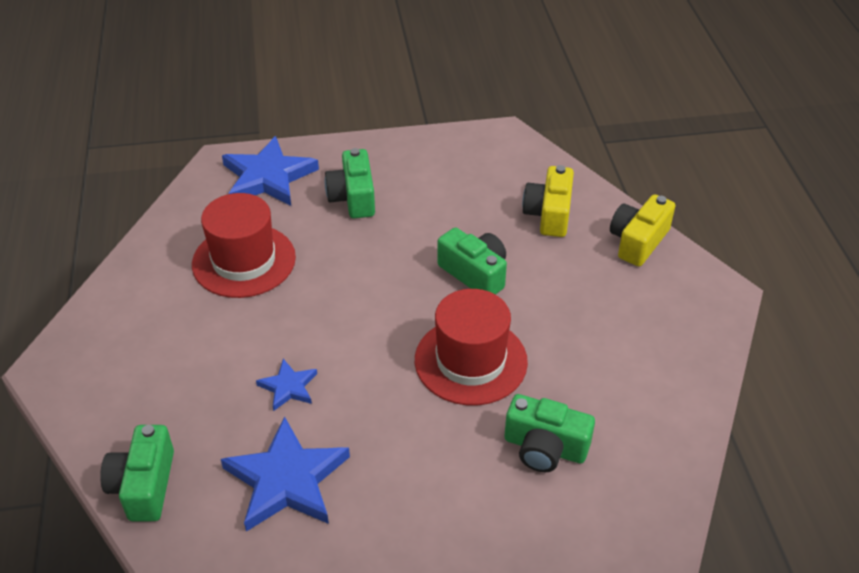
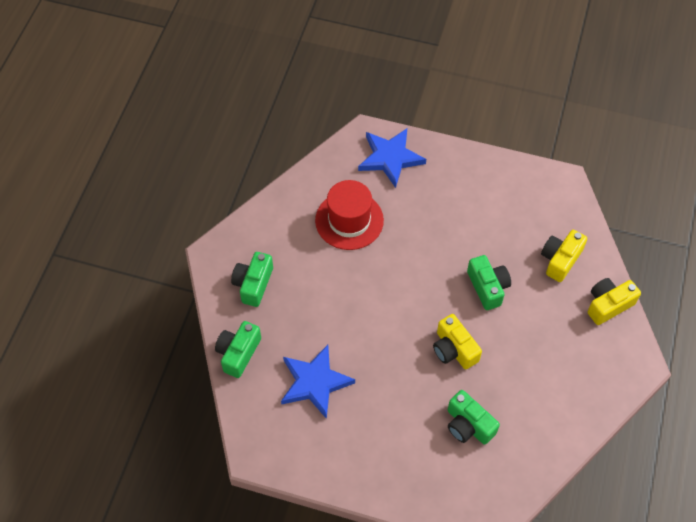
camera: 25 degrees right, 15 degrees up
blue star [256,359,317,411] -> none
green camera [325,148,375,218] -> green camera moved to [231,252,273,307]
red hat [415,289,528,406] -> yellow camera [433,314,482,369]

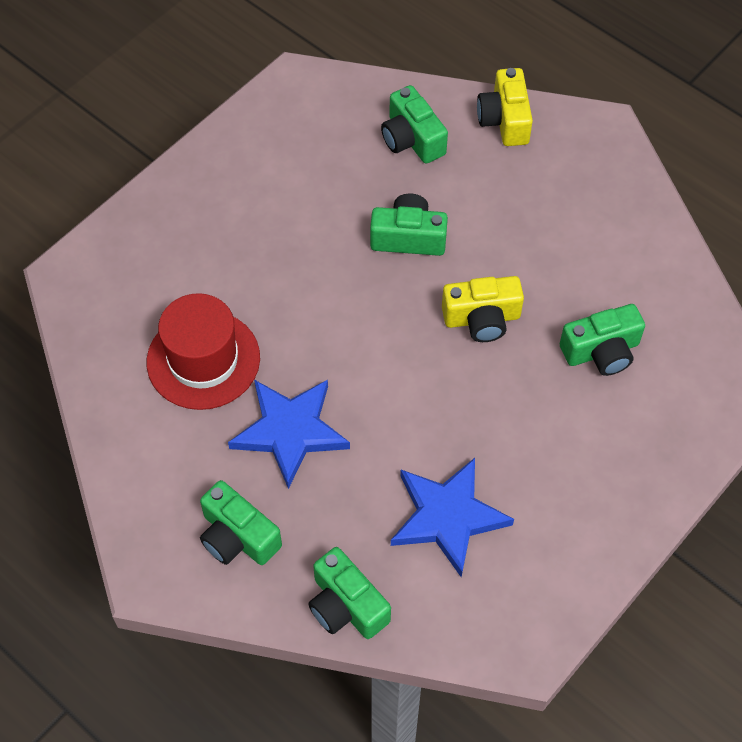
camera: 65 degrees left, 0 degrees up
blue star [358,129,426,188] -> blue star moved to [228,380,350,489]
yellow camera [541,230,587,282] -> green camera [381,85,448,163]

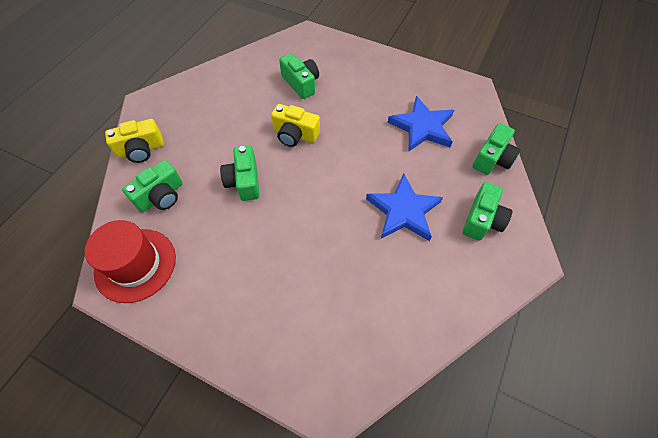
camera: 105 degrees left, 0 degrees up
red hat [147,293,260,410] -> red hat moved to [85,220,176,303]
yellow camera [442,276,524,342] -> yellow camera turned 135 degrees clockwise [271,104,320,147]

